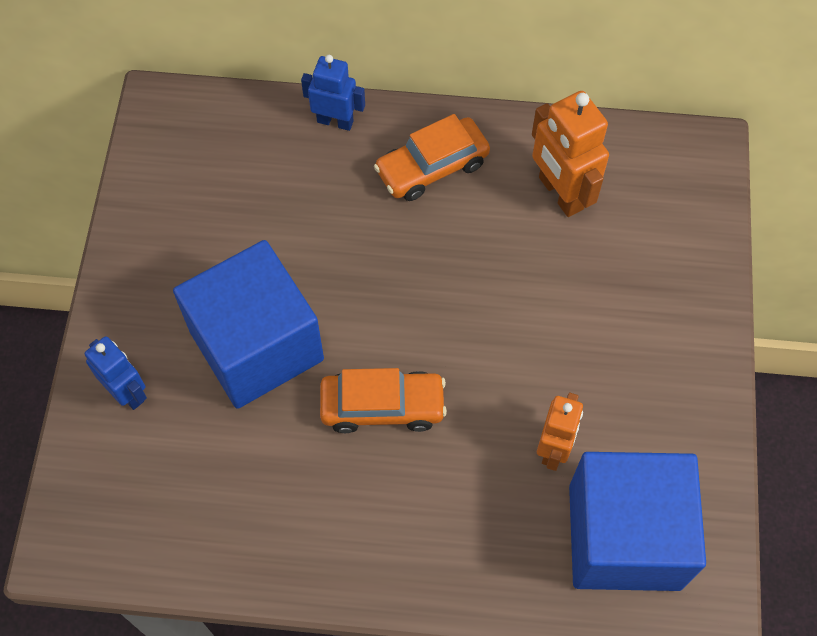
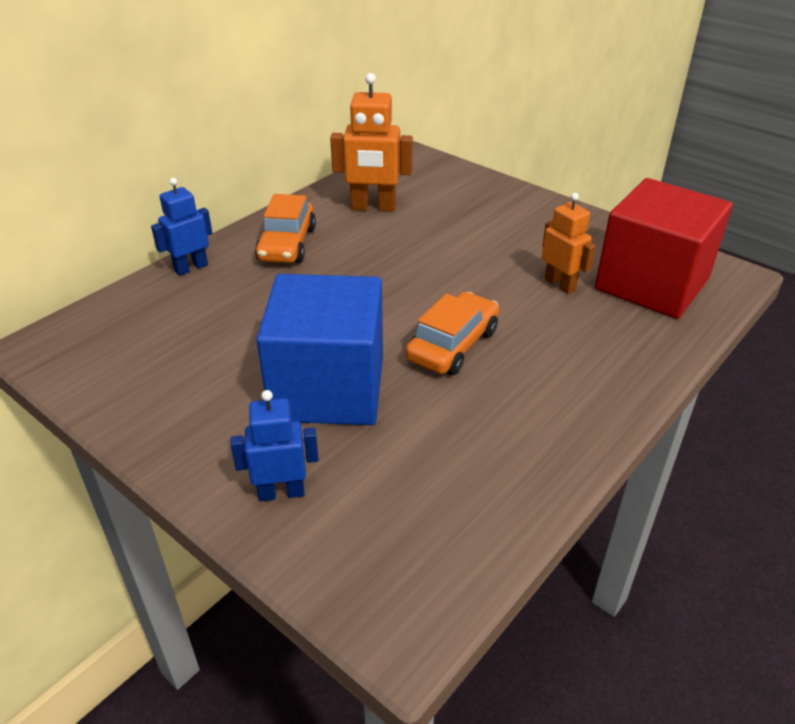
camera: 55 degrees left, 25 degrees down
blue cube [569,452,706,591] -> red cube [595,178,733,319]

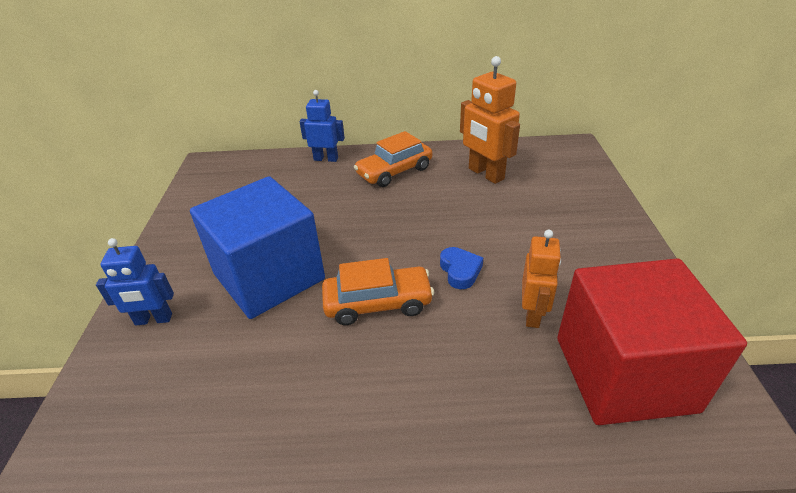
camera: 50 degrees right, 0 degrees up
blue robot [231,390,319,501] -> blue robot turned 135 degrees clockwise [96,238,174,325]
none -> blue heart [440,247,483,289]

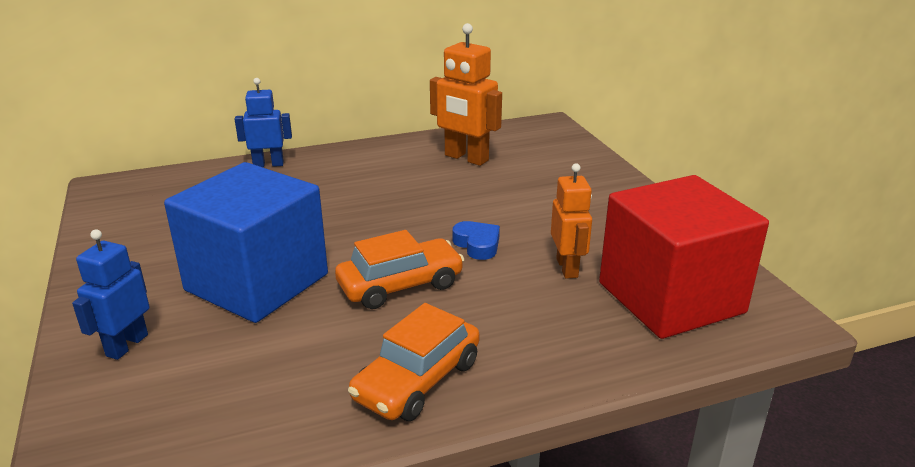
camera: 20 degrees left, 10 degrees down
blue robot [96,238,174,325] -> blue robot turned 135 degrees clockwise [72,229,150,360]
orange car [354,131,432,187] -> orange car moved to [348,303,480,421]

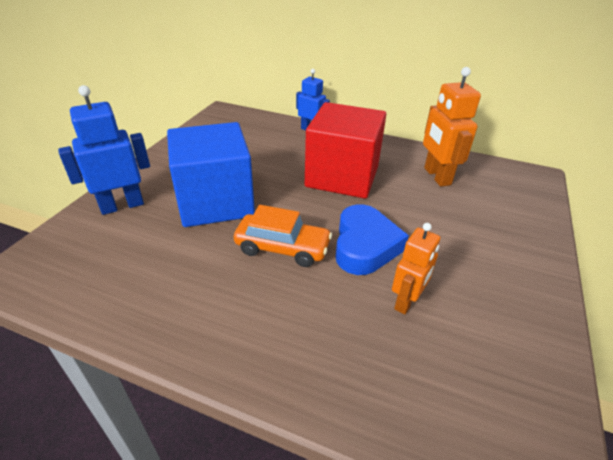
camera: 40 degrees right, 10 degrees up
blue robot [72,229,150,360] -> blue robot [58,85,150,215], size x1.52
orange car [348,303,480,421] -> none
blue heart [453,221,500,260] -> blue heart [336,204,409,275], size x1.84
red cube [599,175,769,339] -> red cube moved to [305,102,386,199]

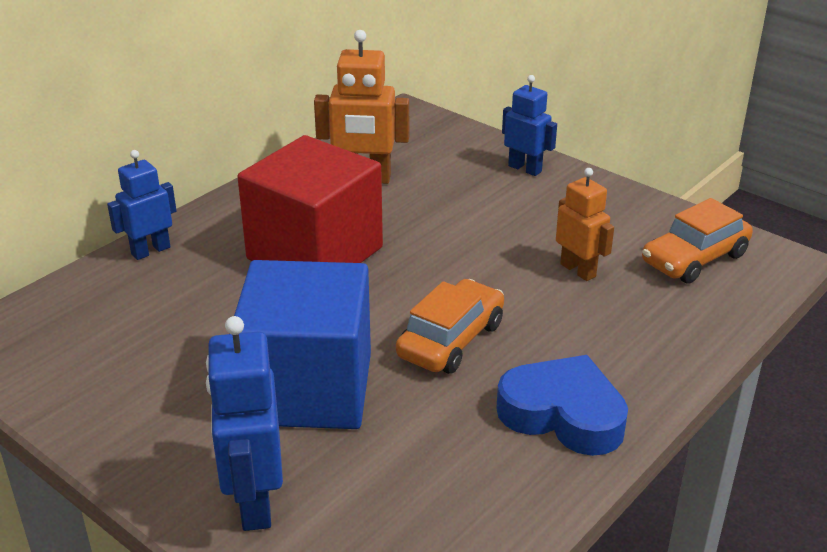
camera: 70 degrees left, 5 degrees down
blue heart [336,204,409,275] -> blue heart moved to [496,355,628,456]
none -> blue robot [502,75,557,176]
none -> orange car [642,198,753,284]

